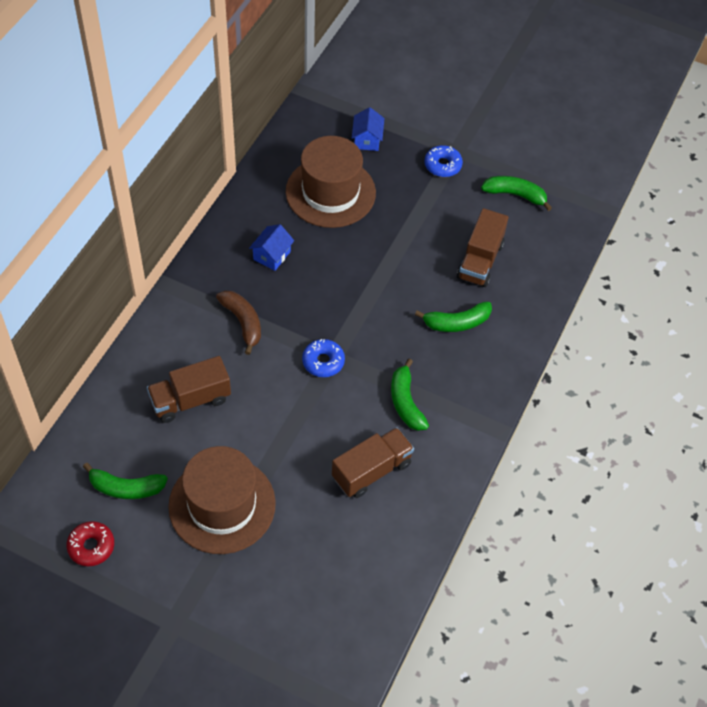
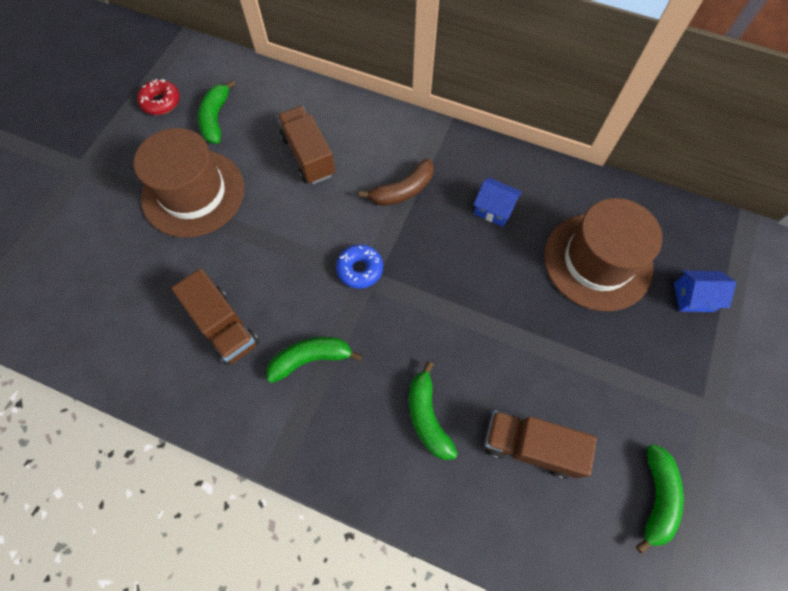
camera: 90 degrees right, 10 degrees up
blue donut [424,145,463,177] -> none

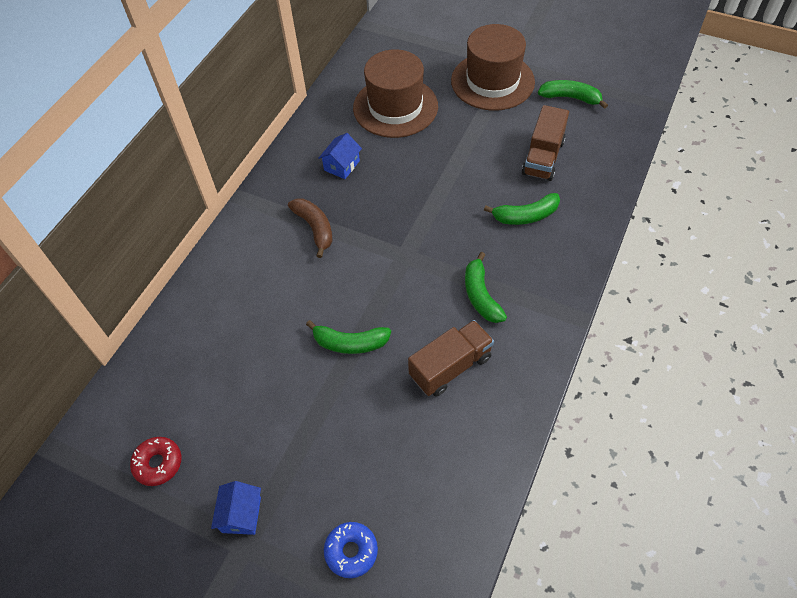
camera: 85 degrees left, 10 degrees down
brown hat [134,128,244,238] -> brown hat moved to [451,24,535,111]
green banana [198,80,236,144] -> green banana moved to [306,320,391,354]
brown truck [277,106,335,184] -> none
blue donut [336,244,383,289] -> blue donut moved to [324,522,378,578]
blue house [674,270,736,312] -> blue house moved to [211,481,261,535]

